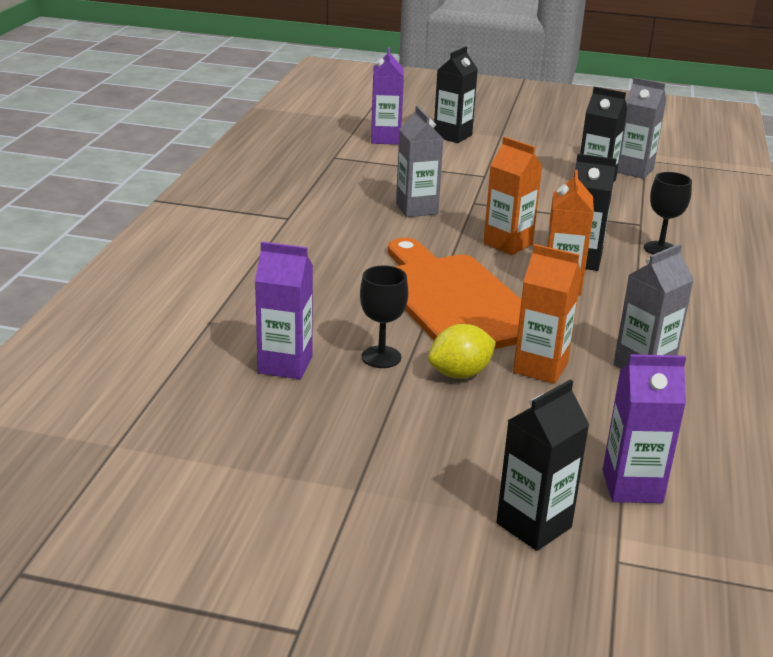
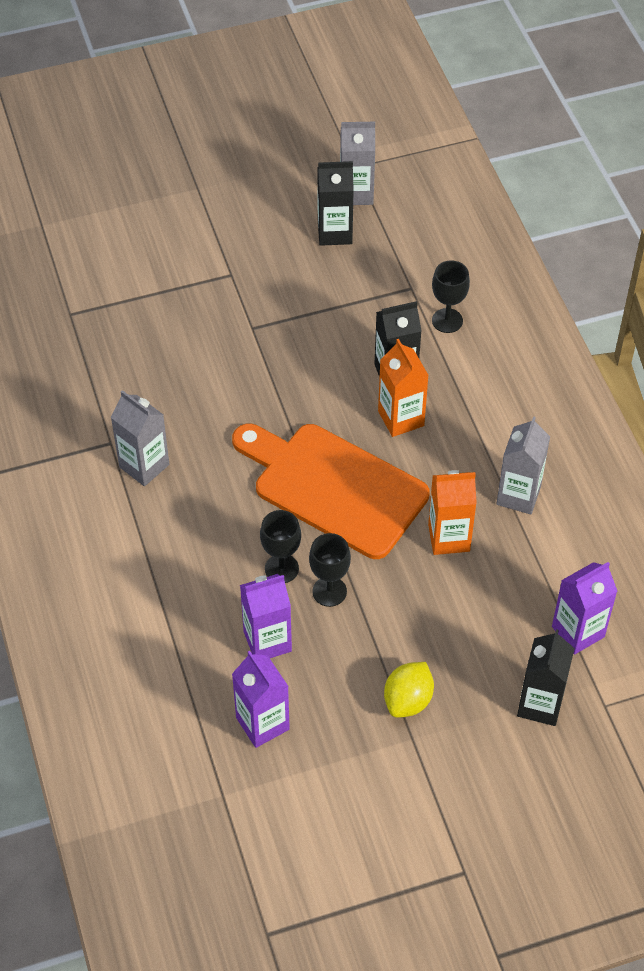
camera: 30 degrees left, 25 degrees up
purple carton [371,47,404,145] -> purple carton moved to [232,651,290,748]
grey carton [396,105,443,217] -> grey carton moved to [111,390,169,486]
yellow lemon [428,324,496,379] -> yellow lemon moved to [384,662,434,718]
black carton [434,46,478,143] -> none
orange carton [483,137,542,255] -> none
none -> black goblet [260,510,301,583]

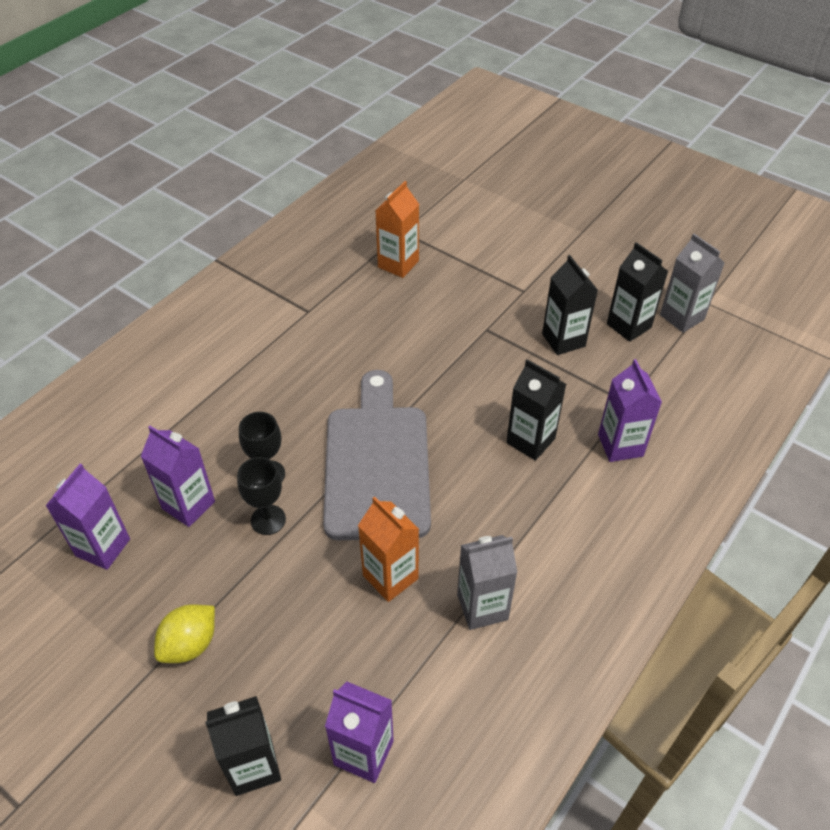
camera: 55 degrees right, 5 degrees down
grey carton [111,390,169,486] -> none
orange cutting board [232,424,430,559] -> grey cutting board [323,370,431,540]
orange carton [378,339,429,437] -> orange carton moved to [375,181,419,278]
yellow lemon [384,662,434,718] -> yellow lemon turned 45 degrees counterclockwise [154,604,215,663]
black goblet [432,260,470,333] -> purple carton [598,359,662,462]
none -> black carton [542,255,598,355]

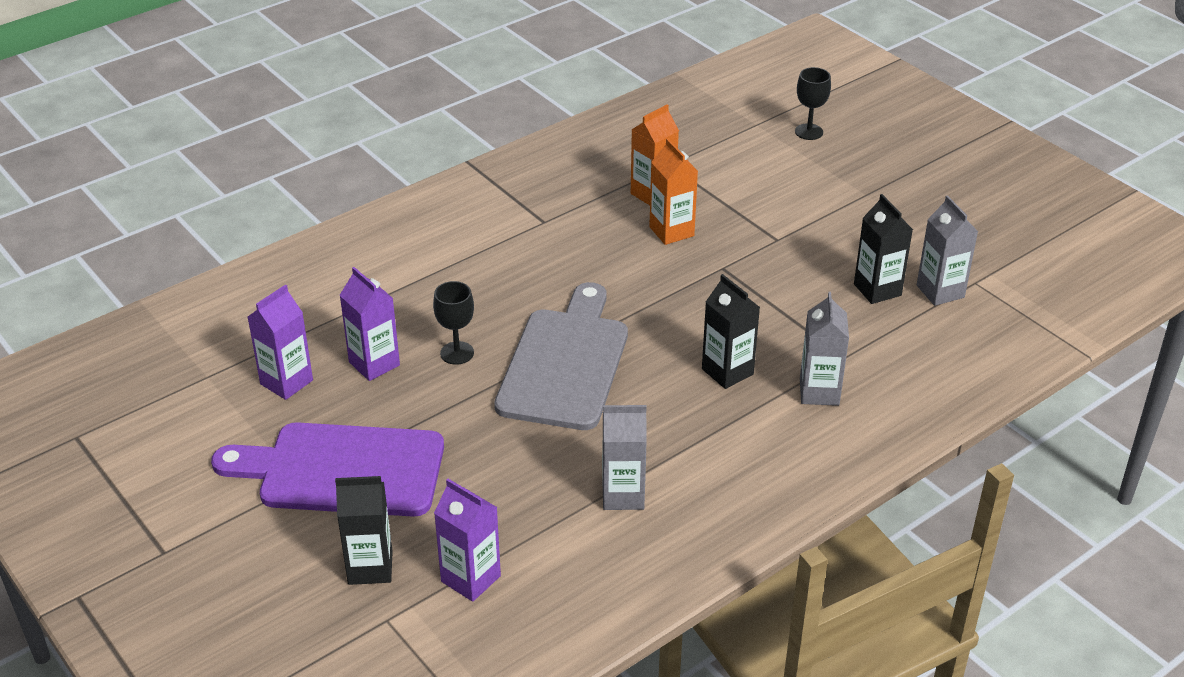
camera: 15 degrees right, 10 degrees down
yellow lemon [154,604,215,663] -> purple cutting board [211,422,444,517]
black goblet [237,457,286,535] -> black goblet moved to [795,67,831,140]
orange carton [358,497,419,602] -> orange carton moved to [649,138,698,245]
black carton [542,255,598,355] -> none
purple carton [598,359,662,462] -> grey carton [800,292,849,406]

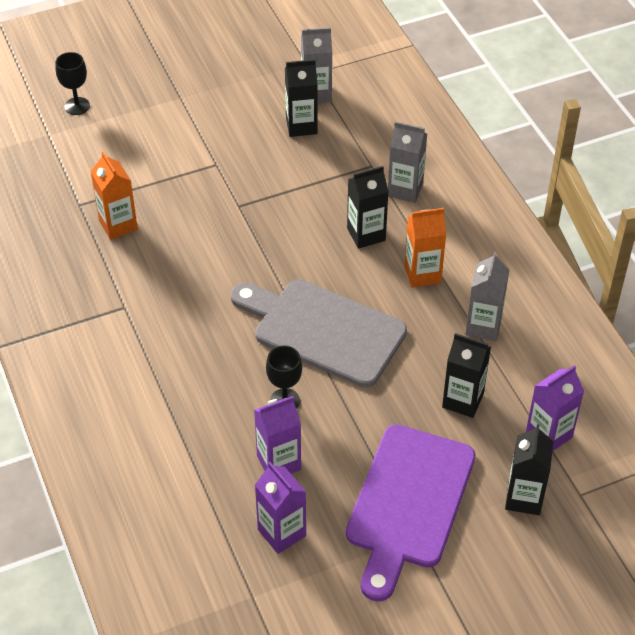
camera: 75 degrees left, 10 degrees up
orange carton [649,138,698,245] -> orange carton moved to [404,208,446,288]
none -> black carton [442,333,491,418]

